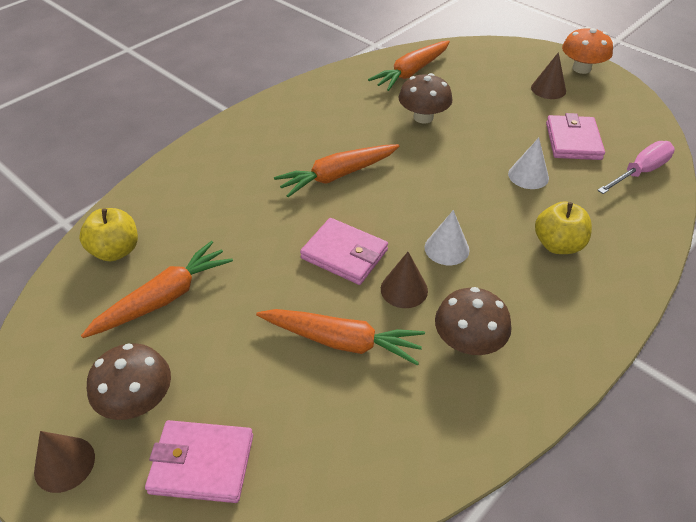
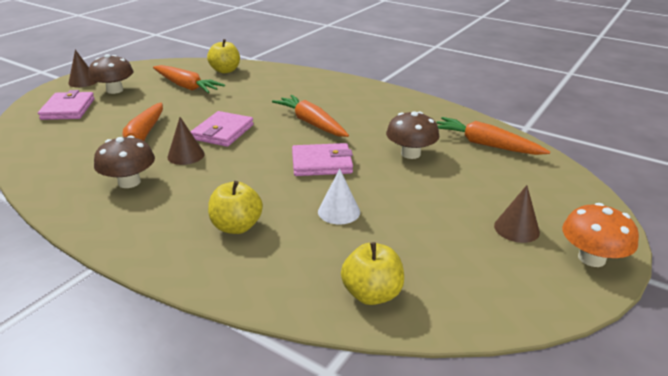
camera: 80 degrees right, 15 degrees down
white cone [425,210,469,265] -> none
pink wallet [546,113,605,160] -> pink wallet moved to [292,143,353,176]
pink screwdriver [597,141,675,194] -> yellow apple [341,242,404,305]

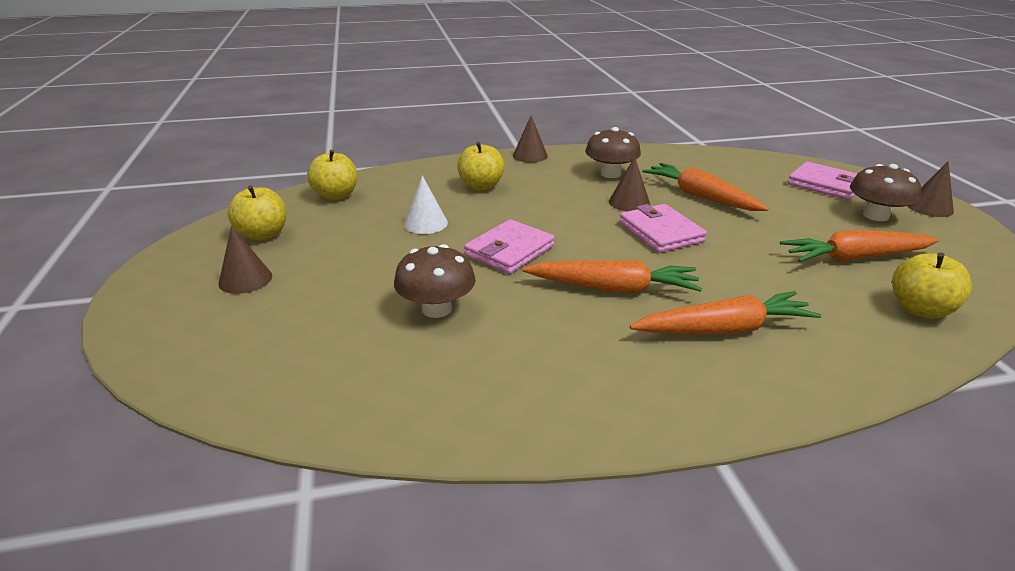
camera: 135 degrees right, 0 degrees up
orange carrot [436,117,550,155] -> orange carrot moved to [630,291,821,334]
orange mushroom [562,203,639,267] -> none
none -> yellow apple [228,185,286,241]
none -> brown cone [513,116,548,162]

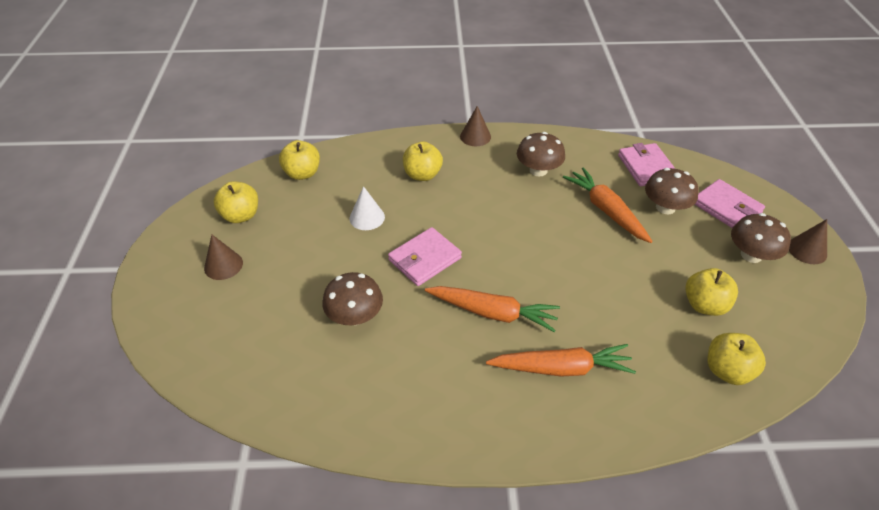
camera: 10 degrees right, 15 degrees up
brown cone [609,157,650,211] -> none
pink wallet [620,204,707,253] -> pink wallet moved to [618,143,675,186]
orange carrot [780,230,939,262] -> yellow apple [685,268,738,316]
none -> brown mushroom [645,168,698,214]

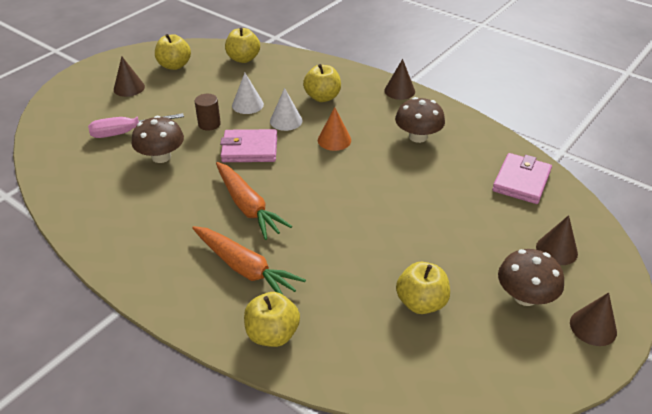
camera: 40 degrees right, 5 degrees down
orange carrot [563,167,653,243] -> none
brown mushroom [645,168,698,214] -> none
pink wallet [694,179,765,228] -> brown cone [536,215,578,265]
yellow apple [707,333,766,385] -> yellow apple moved to [244,292,300,347]
none -> pink screwdriver [88,113,184,138]
none -> brown cylinder [195,94,221,131]
none -> white cone [270,88,302,131]
none -> orange cone [318,107,351,151]

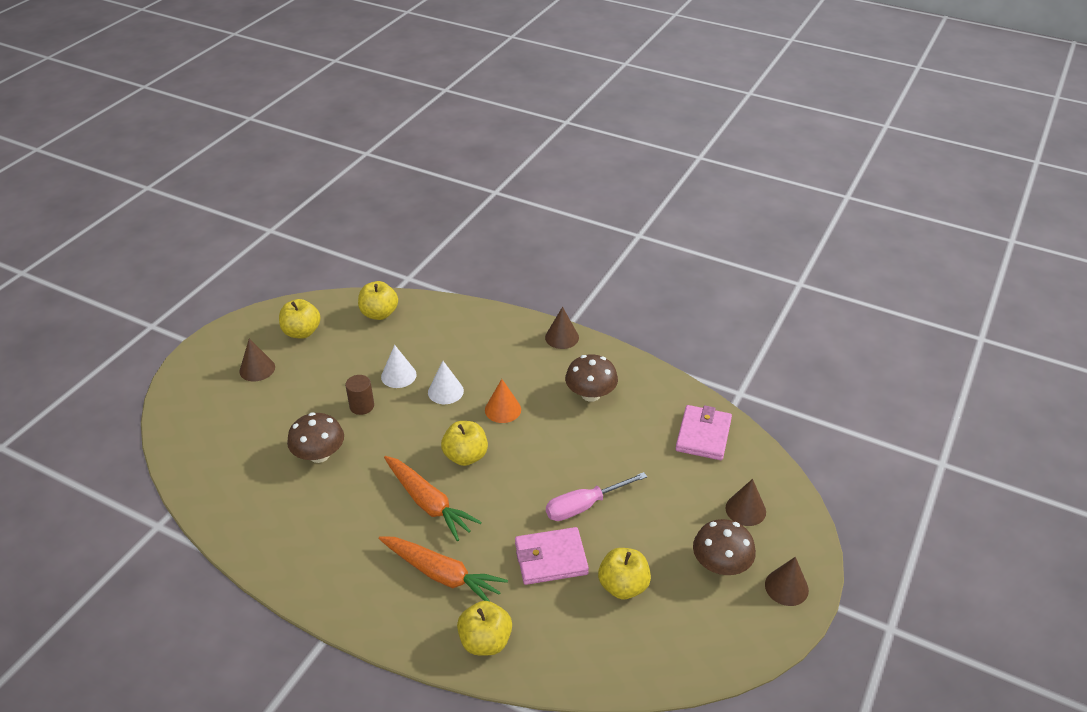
camera: 10 degrees left, 0 degrees up
pink screwdriver [88,113,184,138] -> pink screwdriver moved to [546,472,647,521]
pink wallet [220,129,277,162] -> pink wallet moved to [515,527,589,585]
yellow apple [303,64,341,102] -> yellow apple moved to [441,421,488,466]

